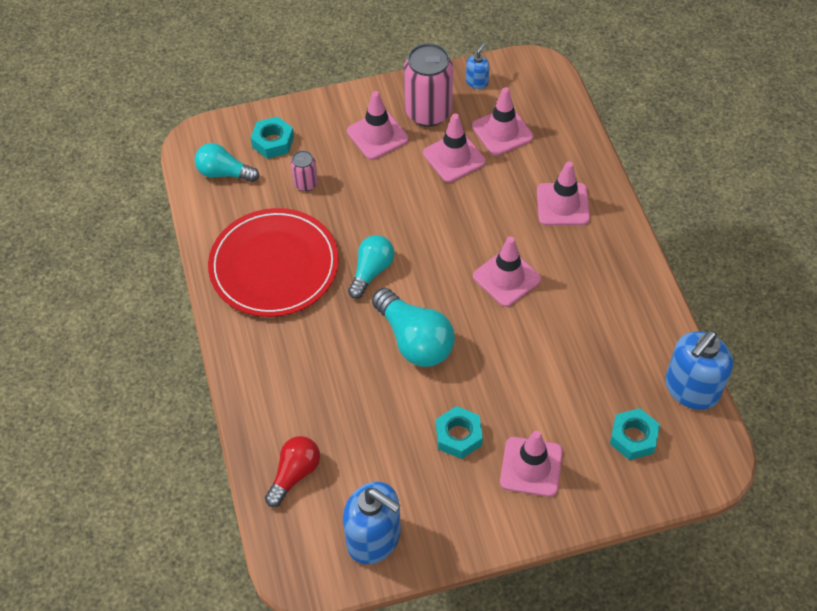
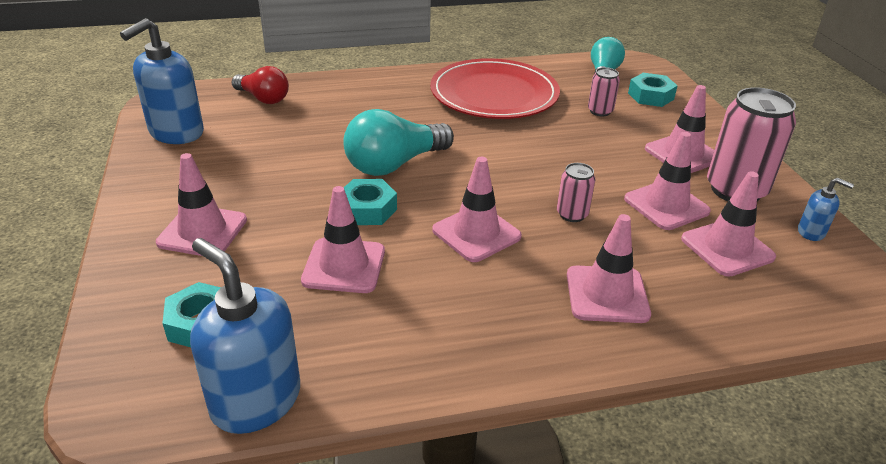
camera: 90 degrees right, 20 degrees down
turquoise light bulb [348,235,394,299] -> none
turquoise nut [436,406,483,459] -> turquoise nut moved to [344,179,397,225]
none -> pink traffic cone [301,186,385,293]
none -> pink can [557,163,595,222]

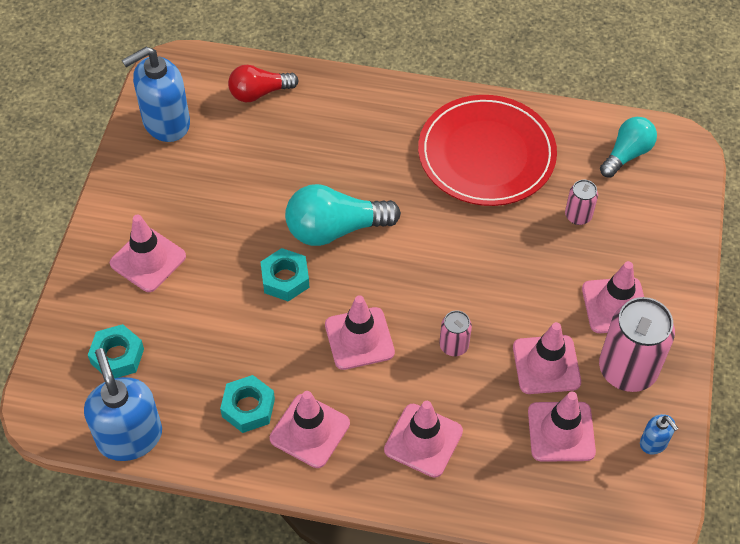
camera: 25 degrees right, 20 degrees up
red light bulb [232,66,289,104] -> red light bulb turned 105 degrees clockwise [228,65,299,102]
pink traffic cone [301,186,385,293] -> pink traffic cone moved to [270,391,350,468]
turquoise nut [628,73,678,107] -> turquoise nut moved to [220,375,275,433]

